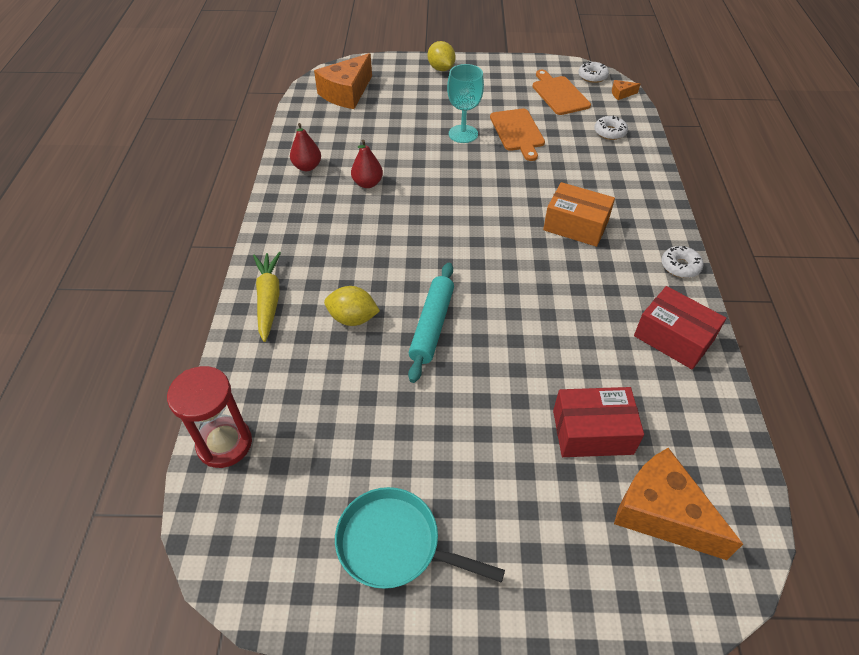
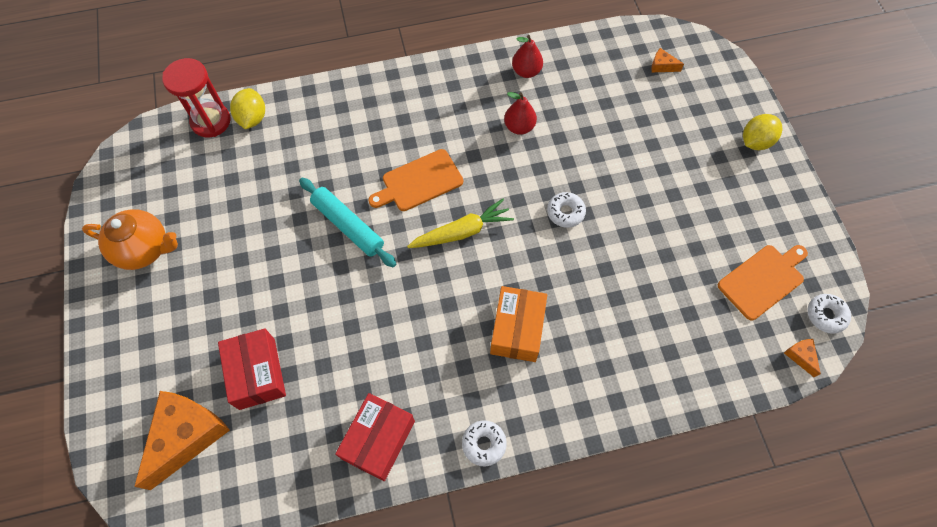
camera: 75 degrees right, 15 degrees up
yellow carrot [253,252,281,342] -> yellow carrot moved to [407,199,514,248]
orange cheese [314,53,372,109] -> orange cheese [651,48,684,72], size x0.42
yellow lemon [324,286,380,326] -> yellow lemon moved to [230,88,265,129]
turquoise pan [335,487,505,589] -> orange teapot [82,209,178,270]
turquoise rolling pin [408,263,454,383] -> turquoise rolling pin turned 45 degrees clockwise [299,178,396,267]
turquoise goblet [447,64,484,143] -> none
orange cutting board [490,109,545,161] -> orange cutting board moved to [368,149,463,211]
white donut [594,116,628,140] -> white donut moved to [547,192,586,228]

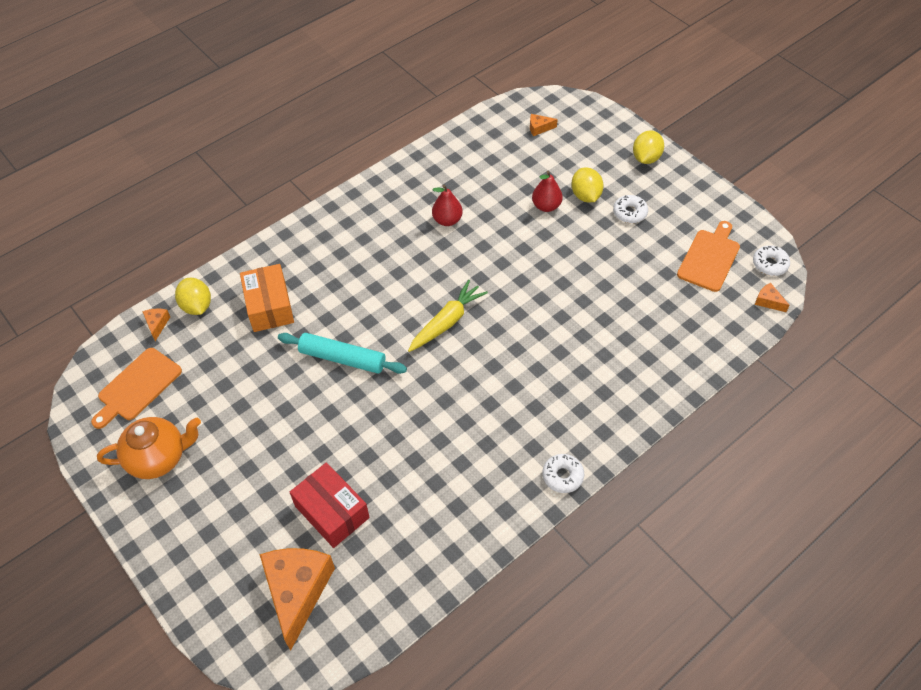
camera: 25 degrees left, 10 degrees down
red hourglass [162,58,231,137] -> orange cheese [142,308,170,341]
red box [335,393,415,481] -> none
orange cutting board [368,149,463,211] -> orange cutting board moved to [91,348,182,429]
orange box [490,286,547,362] -> orange box moved to [240,264,294,332]
red pear [512,35,543,78] -> red pear moved to [532,171,563,212]
white donut [547,192,586,228] -> white donut moved to [613,195,648,223]
none -> yellow lemon [571,167,604,202]

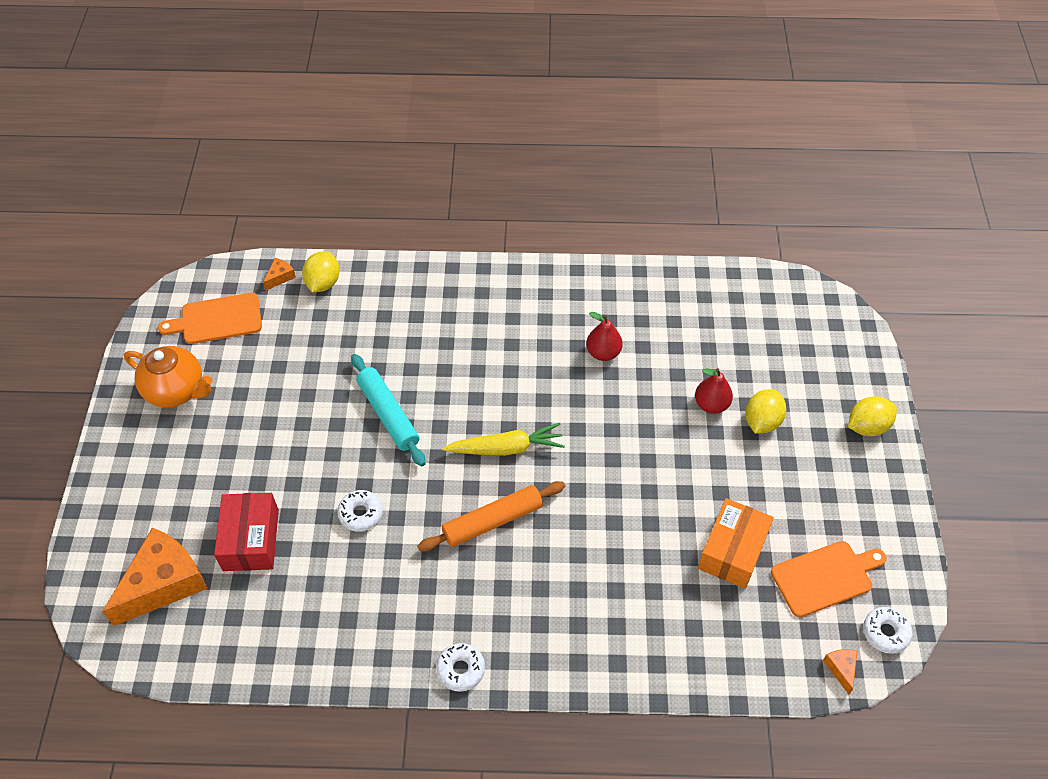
camera: 40 degrees right, 0 degrees up
orange box [240,264,294,332] -> orange box moved to [698,498,774,589]
orange cheese [530,114,558,136] -> none
white donut [613,195,648,223] -> white donut moved to [337,490,383,532]
none -> orange rolling pin [417,481,565,551]

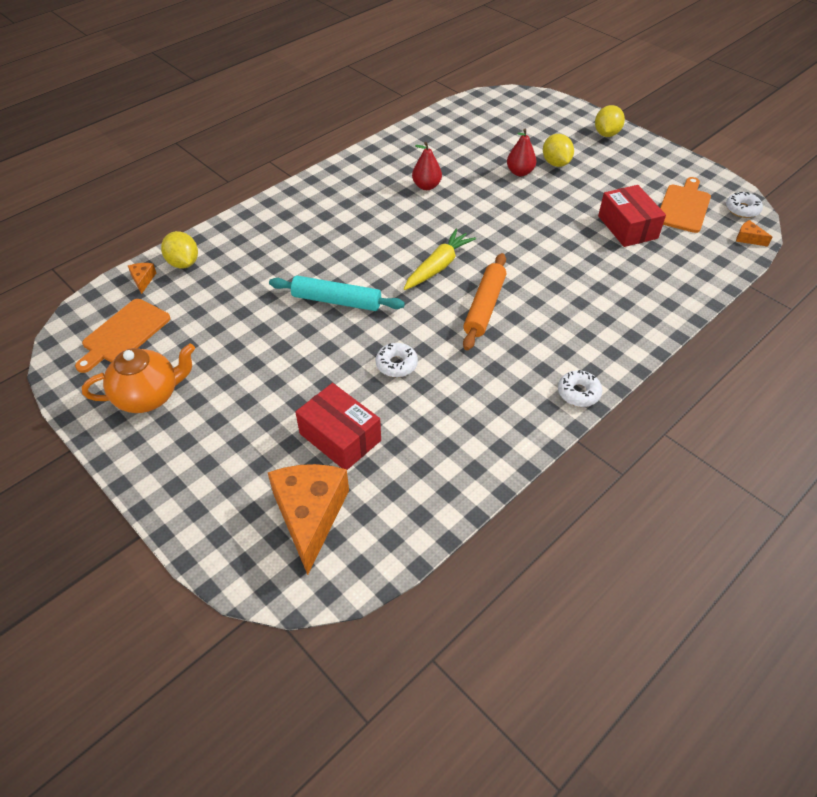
camera: 45 degrees left, 5 degrees down
orange box [698,498,774,589] -> red box [598,185,666,247]

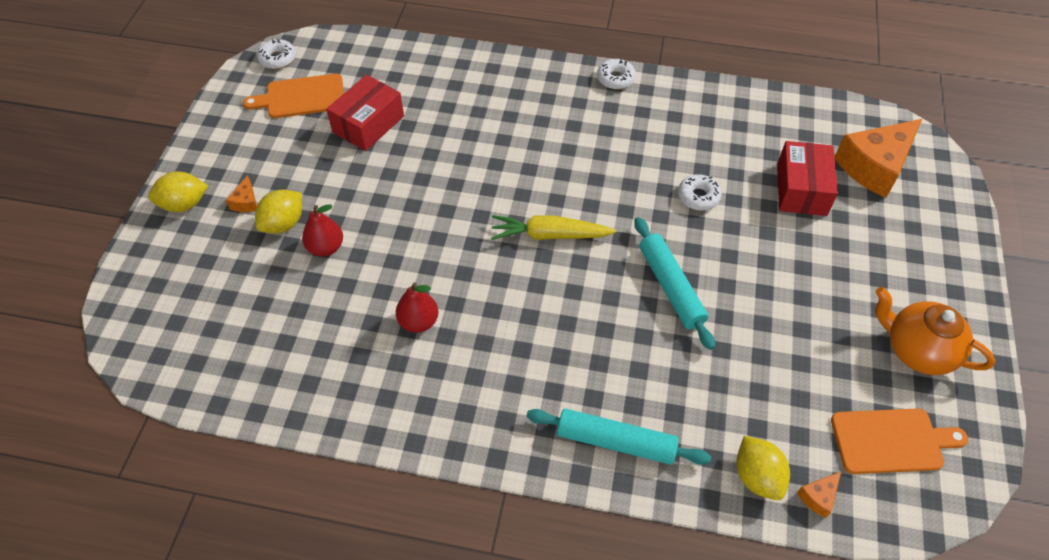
camera: 125 degrees left, 5 degrees up
yellow lemon [161,231,198,268] -> yellow lemon turned 45 degrees counterclockwise [736,436,790,500]
orange rolling pin [463,253,506,350] -> none
orange cheese [736,220,772,246] -> orange cheese moved to [226,175,257,212]
none -> turquoise rolling pin [526,409,711,465]

